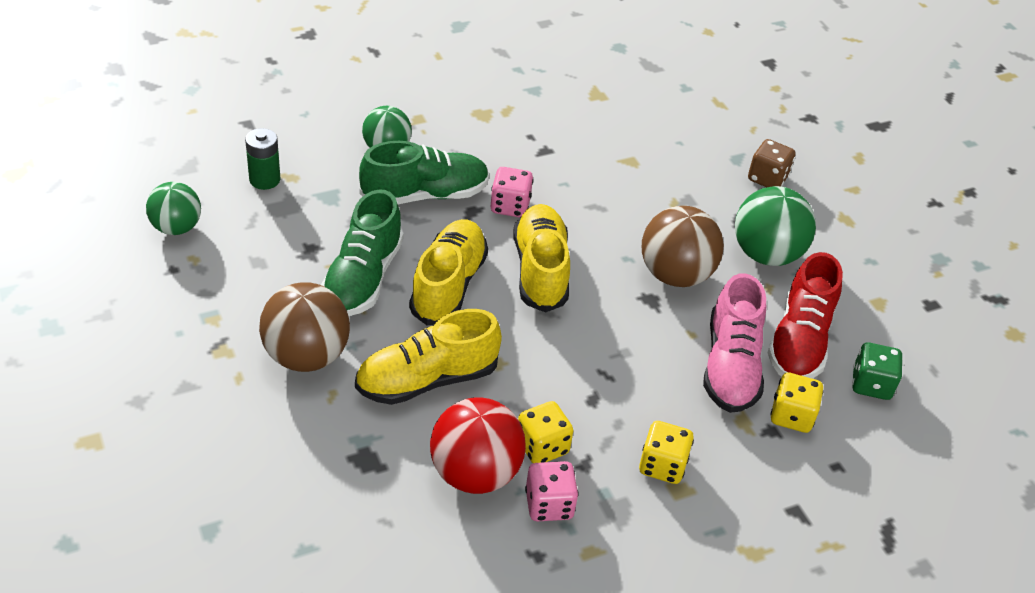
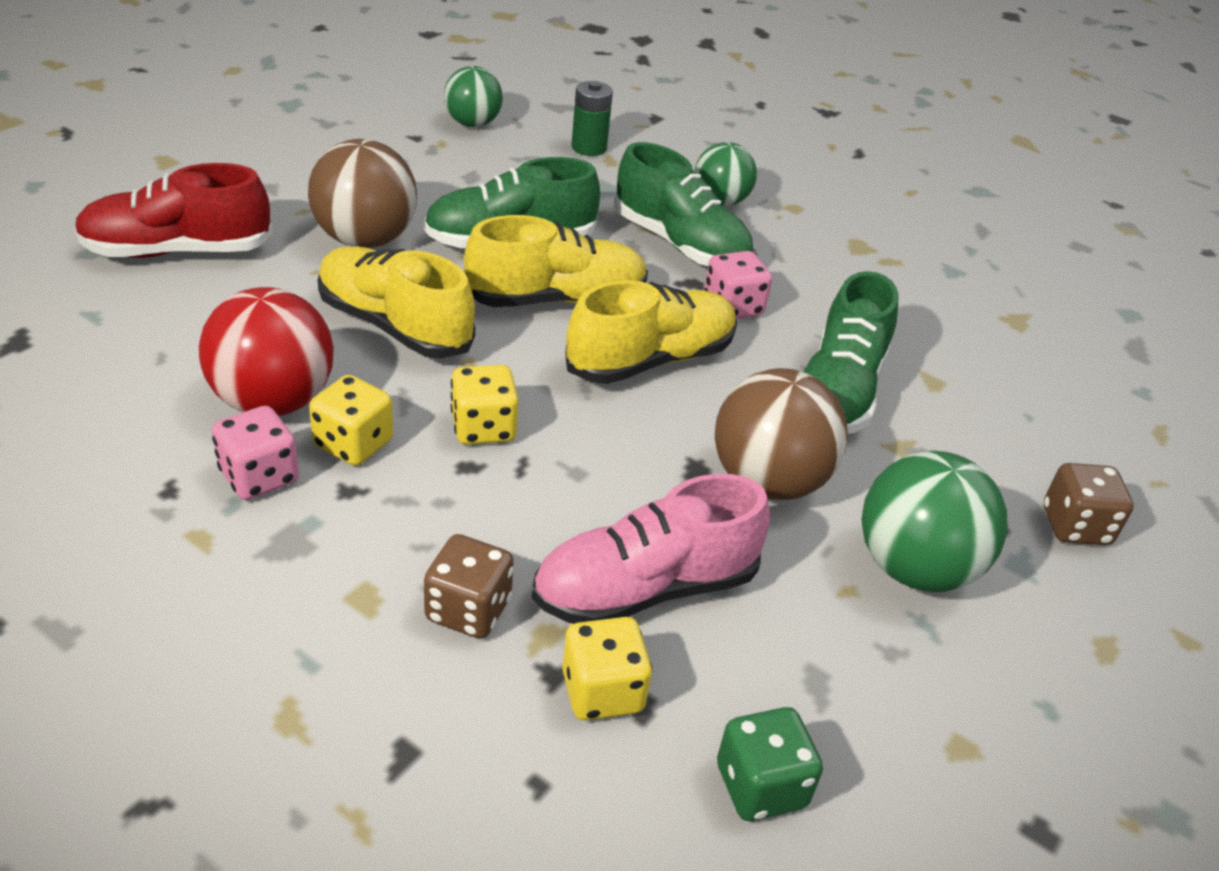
camera: 60 degrees right, 5 degrees down
yellow dice [639,421,694,484] -> yellow dice moved to [451,365,519,445]
red shoe [767,252,843,378] -> red shoe moved to [74,163,273,258]
none -> brown dice [424,534,514,638]
none -> green shoe [804,271,899,434]

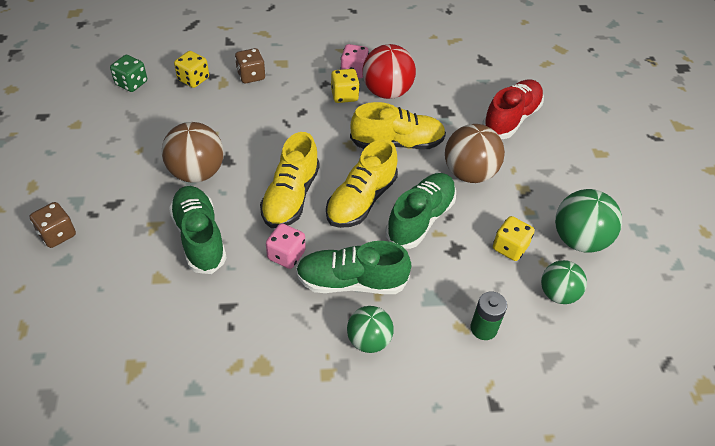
camera: 140 degrees right, 10 degrees up
yellow dice [451,365,519,445] -> yellow dice moved to [493,216,535,261]
pink shoe [532,474,770,624] -> none
green ball [861,451,1007,592] -> green ball moved to [555,189,622,253]

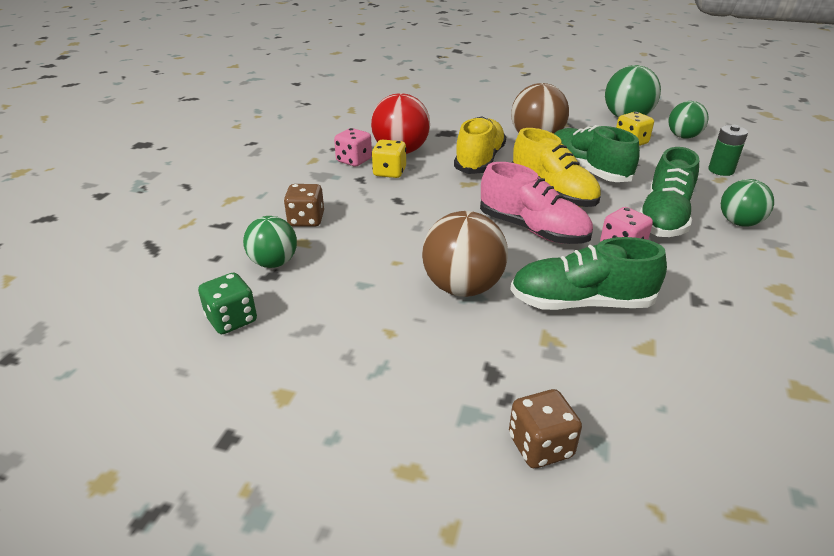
camera: 65 degrees left, 15 degrees down
yellow dice [174,51,209,88] -> green ball [243,216,297,268]
yellow shoe [260,132,320,228] -> pink shoe [480,162,593,244]
red shoe [482,80,544,139] -> none

